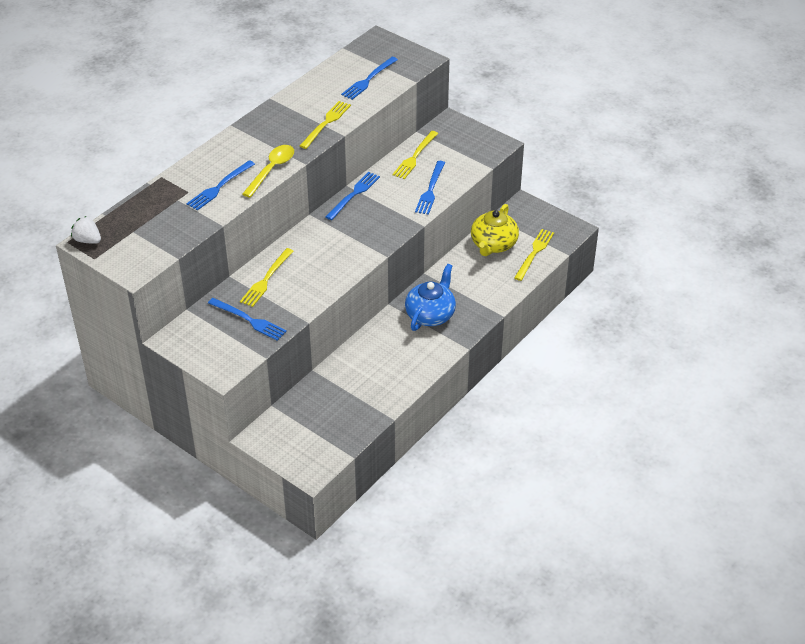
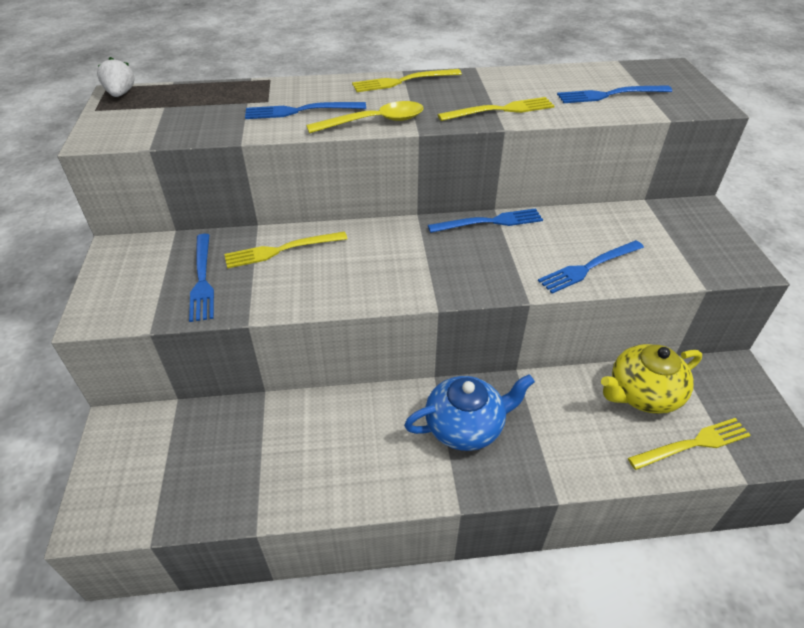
camera: 45 degrees right, 0 degrees up
yellow fork [392,131,438,179] -> yellow fork moved to [352,69,462,92]

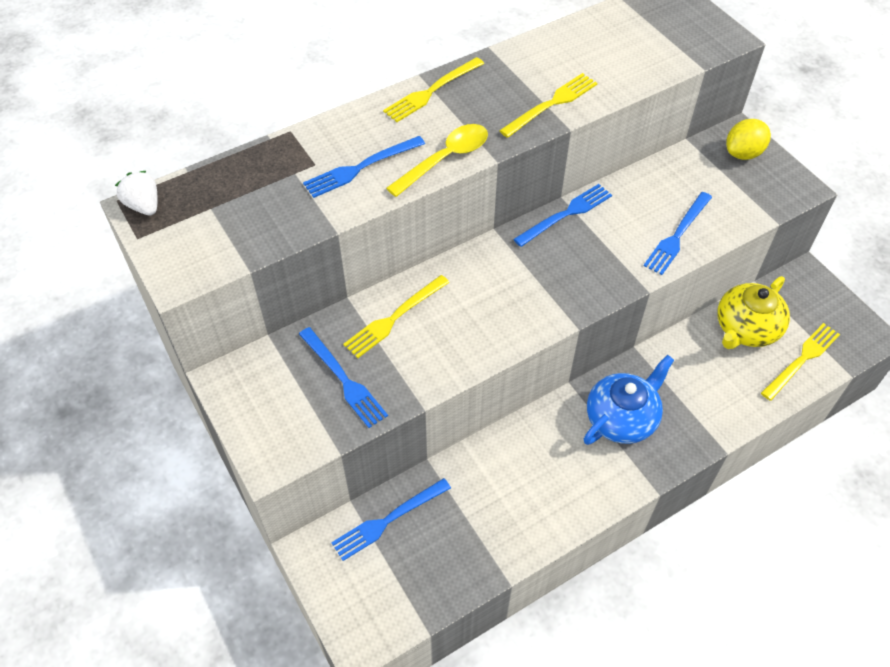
camera: 25 degrees left, 10 degrees up
blue fork [557,85,672,103] -> blue fork moved to [331,478,451,561]
none -> yellow lemon [726,119,771,160]

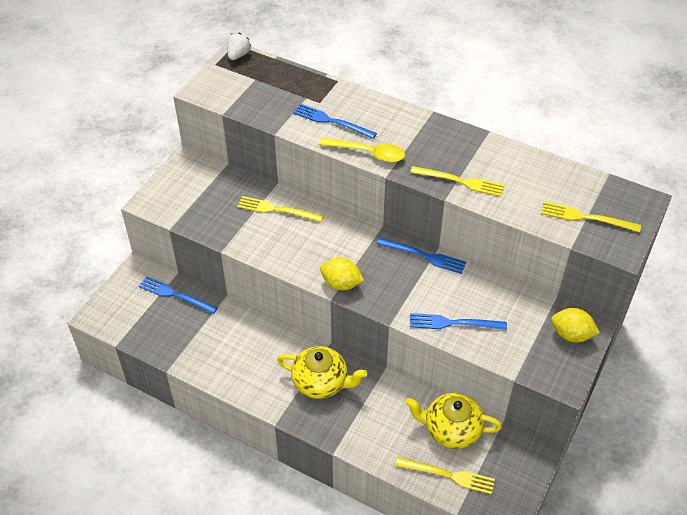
camera: 60 degrees right, 5 degrees down
blue fork [299,327,388,428] -> none
yellow fork [383,57,484,122] -> yellow fork moved to [541,201,641,232]
blue teapot [584,355,674,445] -> yellow teapot [277,346,367,399]
none -> yellow lemon [320,257,364,290]

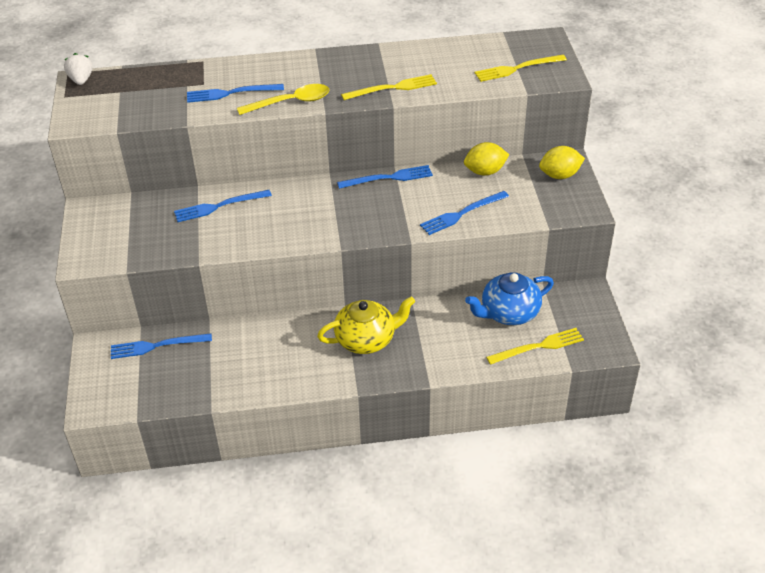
camera: 35 degrees left, 5 degrees down
yellow fork [237,196,324,222] -> blue fork [174,190,272,222]
yellow lemon [320,257,364,290] -> yellow lemon moved to [464,142,509,176]
yellow teapot [405,393,502,449] -> blue teapot [465,272,554,325]

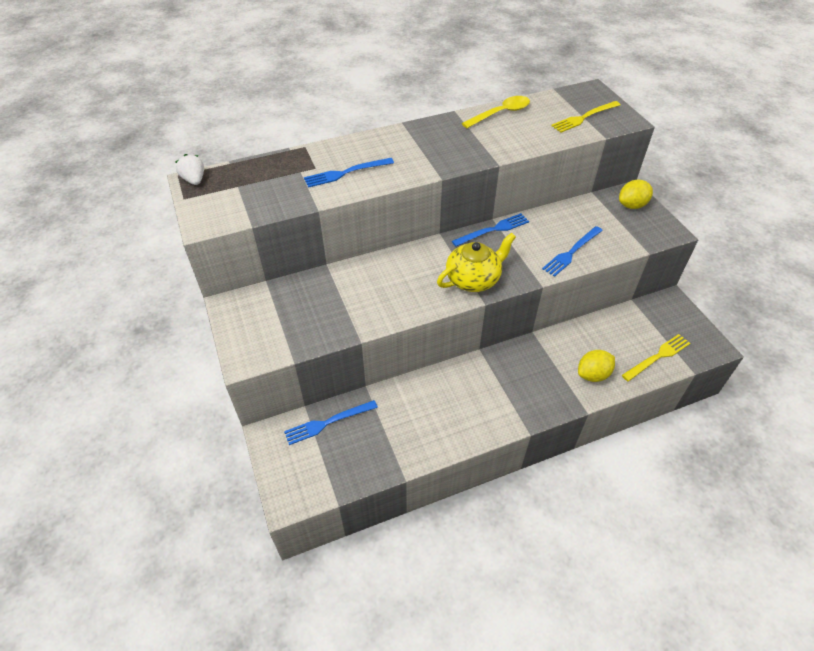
camera: 15 degrees left, 5 degrees up
blue fork [174,190,272,222] -> none
yellow spoon [237,84,329,115] -> yellow spoon moved to [462,96,530,128]
yellow teapot [317,296,415,354] -> yellow teapot moved to [437,233,516,292]
yellow fork [341,74,437,100] -> none
yellow lemon [464,142,509,176] -> yellow lemon moved to [578,350,615,382]
blue teapot [465,272,554,325] -> none

